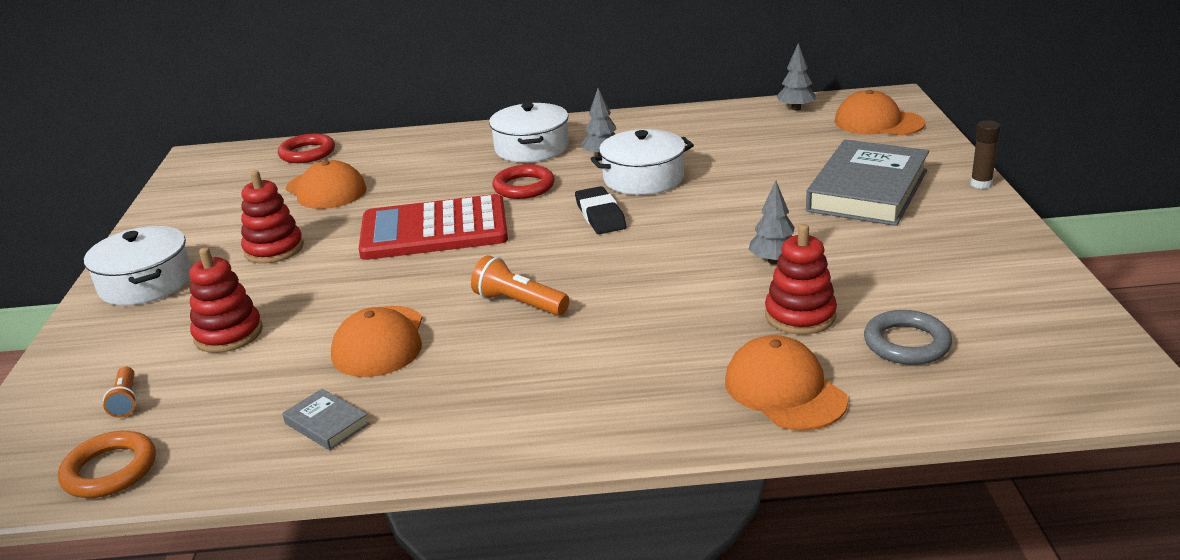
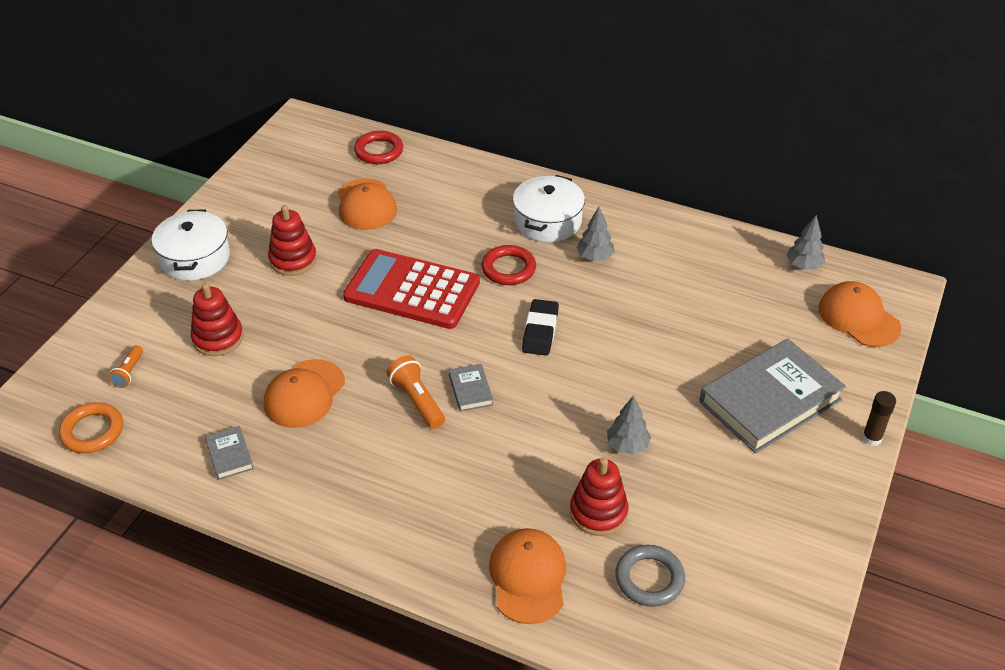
camera: 25 degrees right, 15 degrees up
white pot [591,129,694,195] -> none
none -> grey book [449,364,493,412]

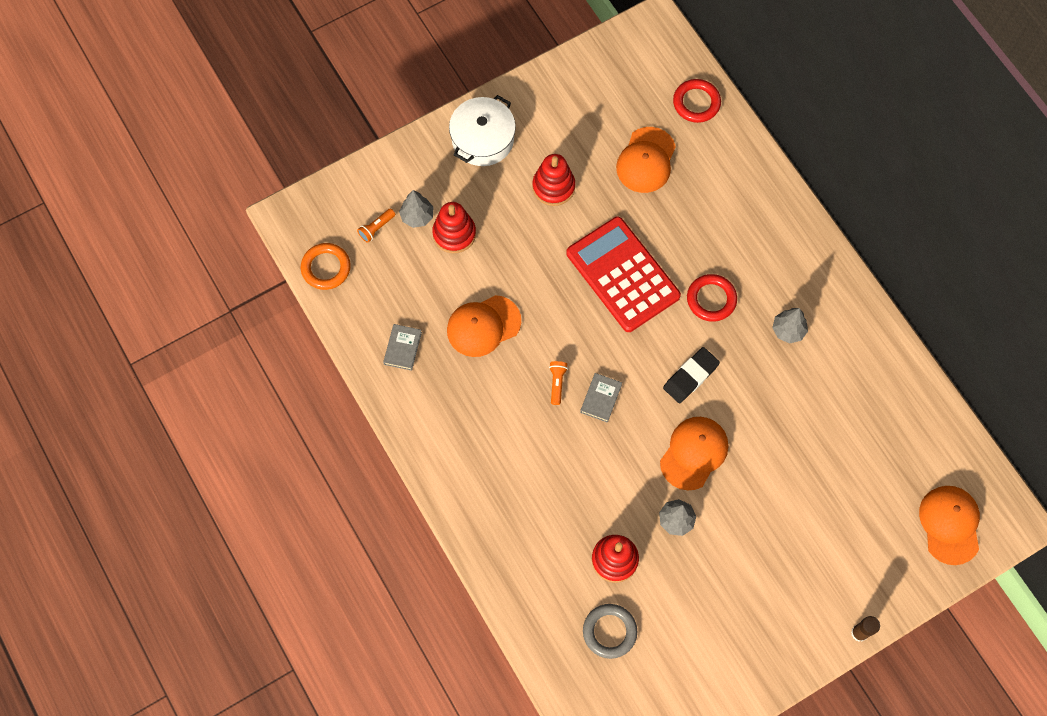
camera: 35 degrees right, 25 degrees up
orange flashlight [387,356,445,429] -> orange flashlight [549,361,568,405], size x0.63
orange cap [489,528,566,624] -> orange cap moved to [660,417,728,490]
white pot [513,175,585,242] -> none
grey book [699,339,846,453] -> none
grey tree [786,215,825,270] -> grey tree moved to [399,190,433,228]

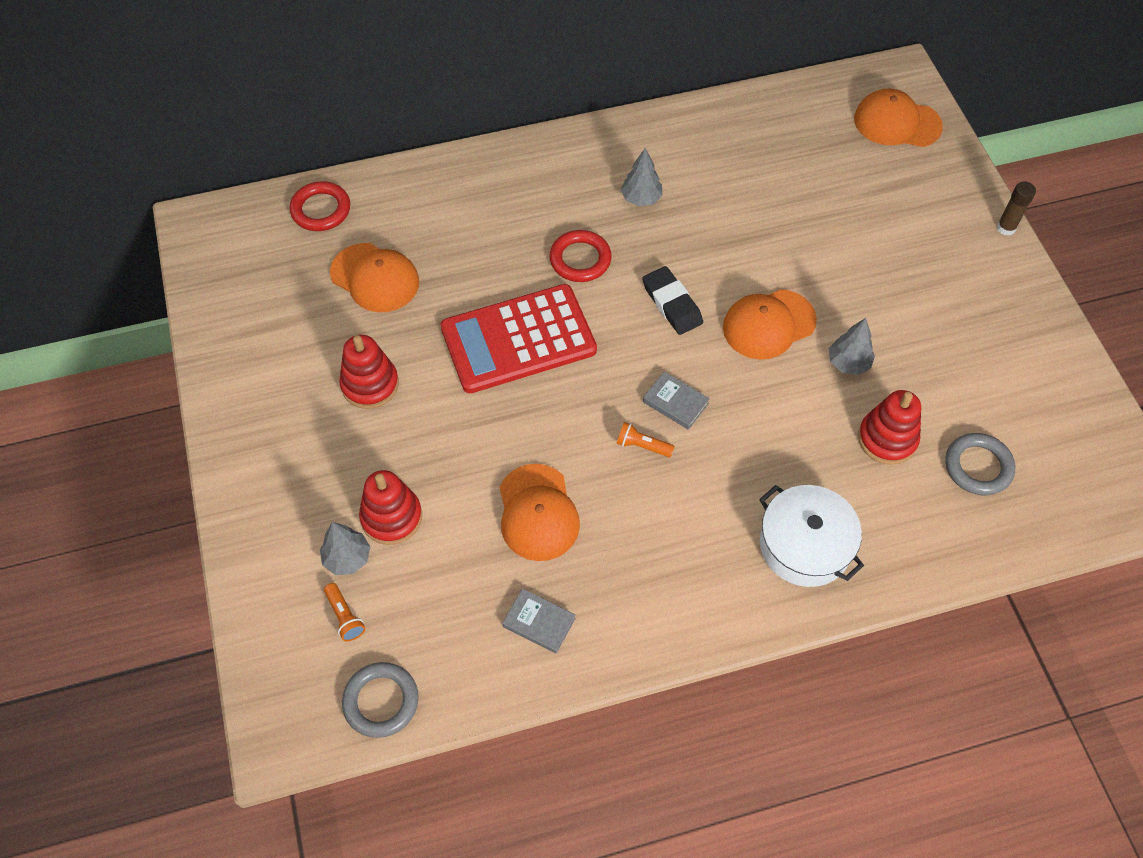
camera: 75 degrees left, 10 degrees down
orange ring [301,243,351,290] -> grey ring [342,662,419,738]
white pot [449,95,516,166] -> white pot moved to [759,485,864,587]
orange cap [660,417,728,490] -> orange cap turned 75 degrees counterclockwise [723,289,817,360]

